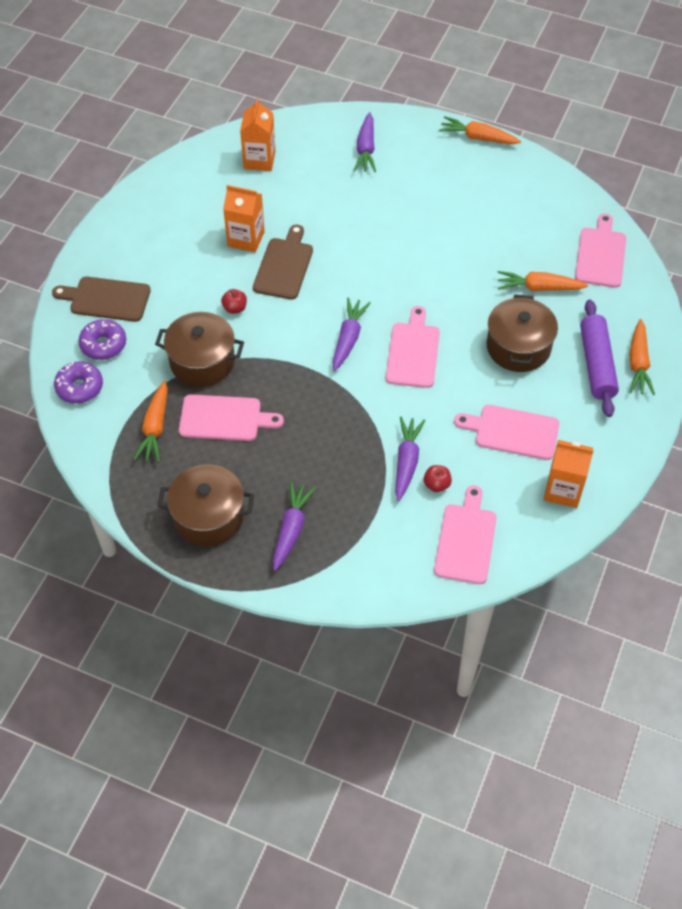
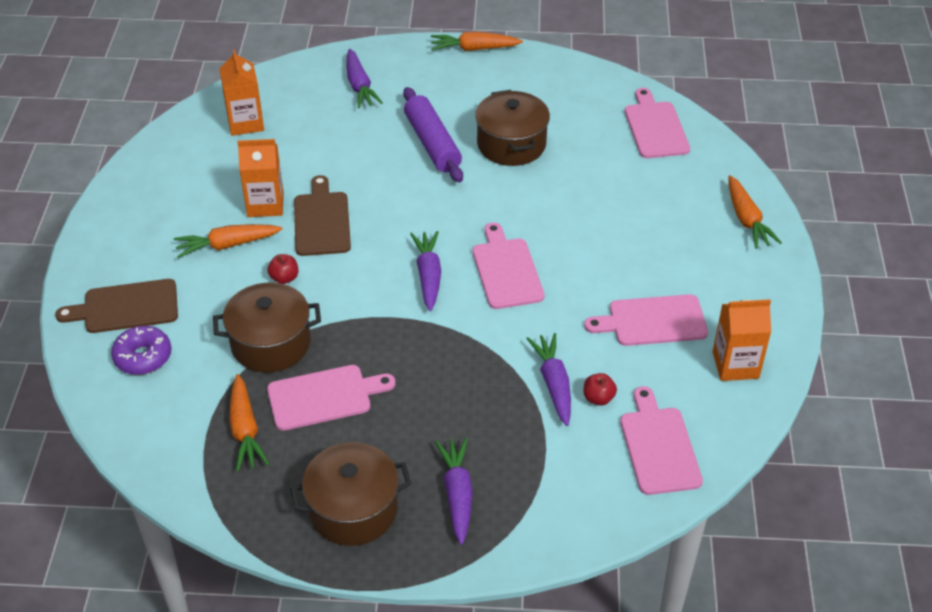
camera: 20 degrees left, 10 degrees down
purple donut [54,361,103,404] -> none
brown pot [486,294,558,372] -> brown pot moved to [475,90,550,166]
orange carrot [498,271,588,291] -> orange carrot moved to [174,224,282,258]
purple rolling pin [580,300,619,417] -> purple rolling pin moved to [403,87,463,183]

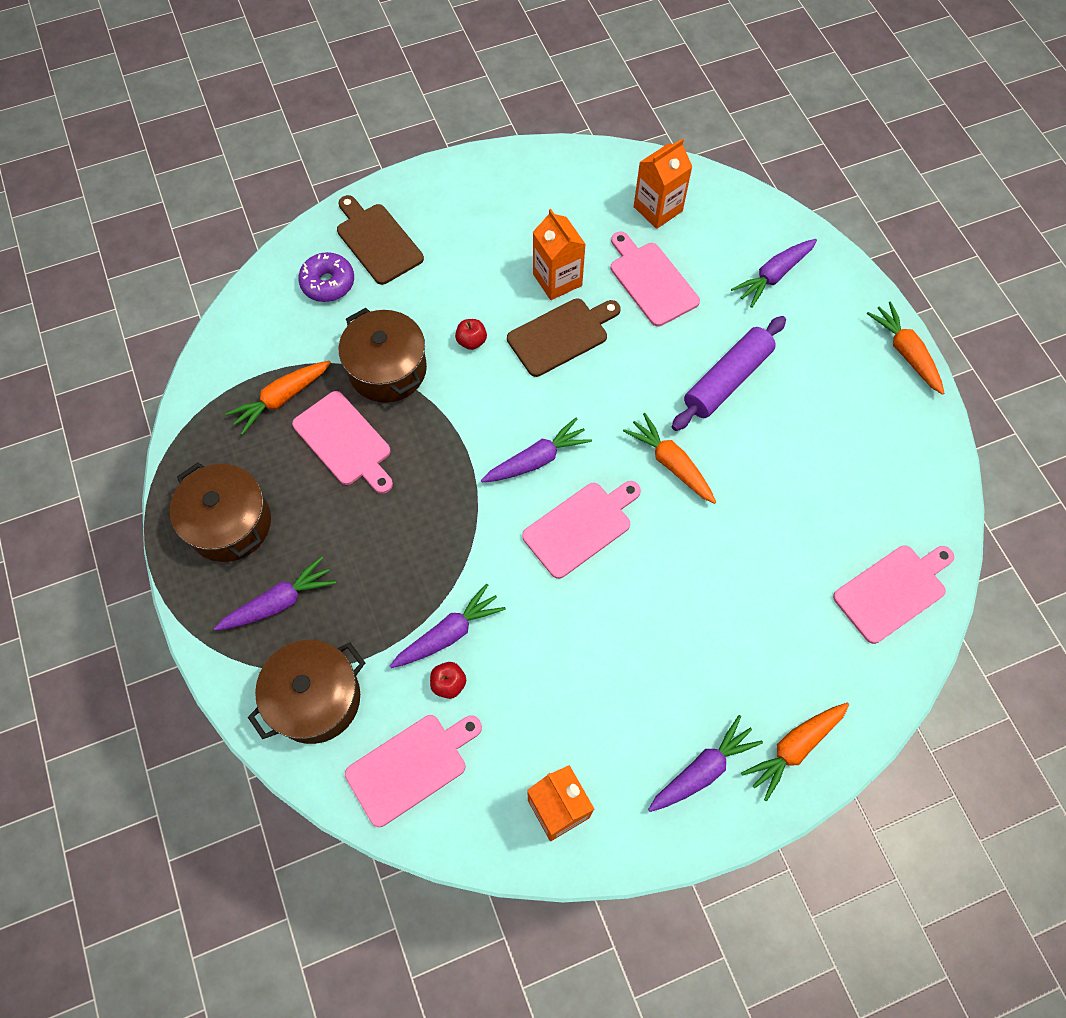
camera: 65 degrees right, 20 degrees up
orange carrot [174,224,282,258] -> orange carrot moved to [623,413,716,504]
brown pot [475,90,550,166] -> brown pot moved to [248,640,365,744]
pink cutting board [584,294,708,346] -> pink cutting board moved to [611,231,700,327]
none -> purple carrot [648,715,763,812]

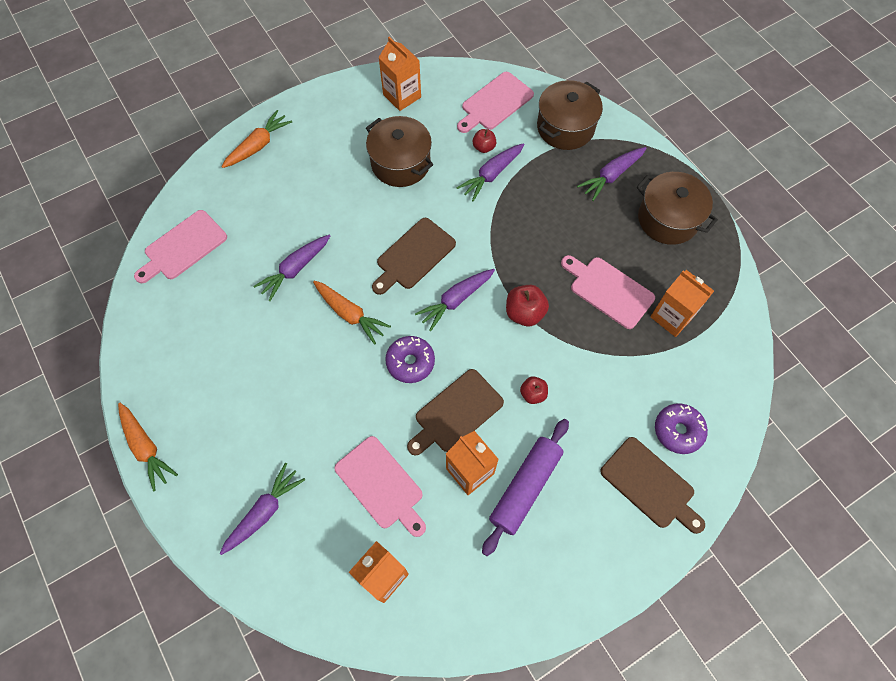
camera: 170 degrees right, 0 degrees up
orange carrot [226,361,331,435] -> orange carton [650,270,714,337]
brown pot [339,308,427,403] -> brown pot moved to [366,116,433,187]
pink cutting board [522,481,641,579] -> brown cutting board [372,218,456,295]
purple carrot [648,715,763,812] -> purple carrot moved to [253,235,330,301]
purple rolling pin [672,316,786,431] -> purple rolling pin moved to [482,419,569,556]
none -> purple donut [385,336,435,383]
none -> red apple [506,285,549,326]

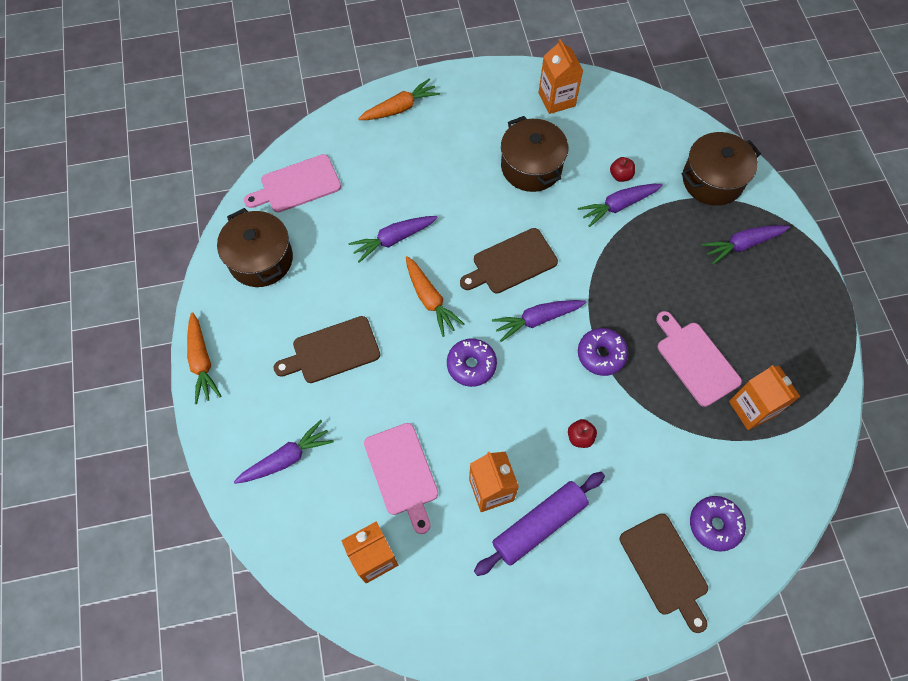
camera: 20 degrees right, 0 degrees up
brown cutting board [407,369,504,456] -> brown cutting board moved to [274,316,380,383]
pink cutting board [457,72,534,133] -> none
red apple [506,285,549,326] -> purple donut [578,328,628,376]
brown pot [637,172,718,245] -> brown pot moved to [217,208,293,287]

